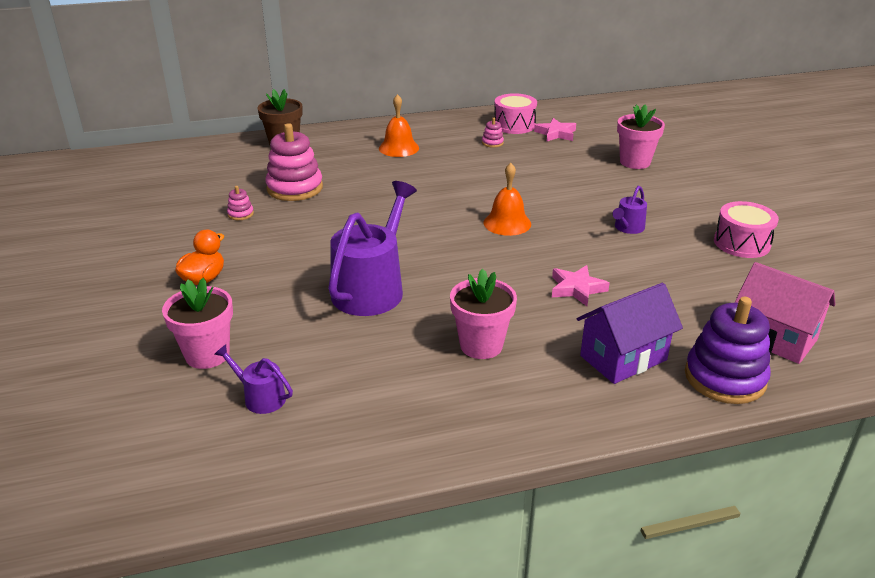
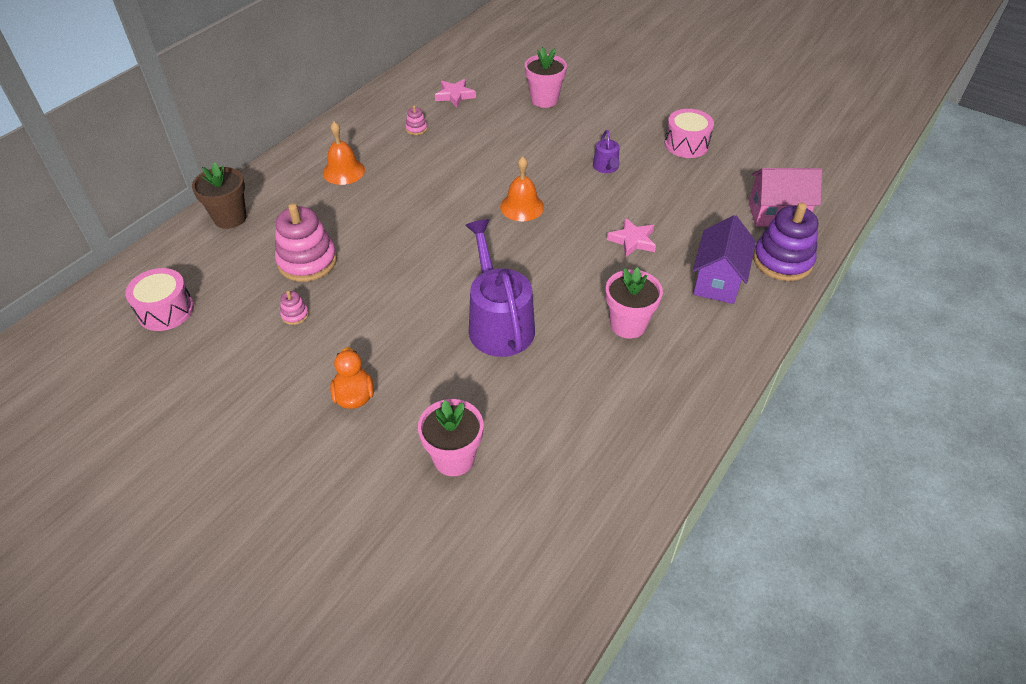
camera: 40 degrees left, 15 degrees up
purple watering can [214,345,293,414] -> none
pink drum [494,93,537,134] -> pink drum moved to [125,268,194,331]

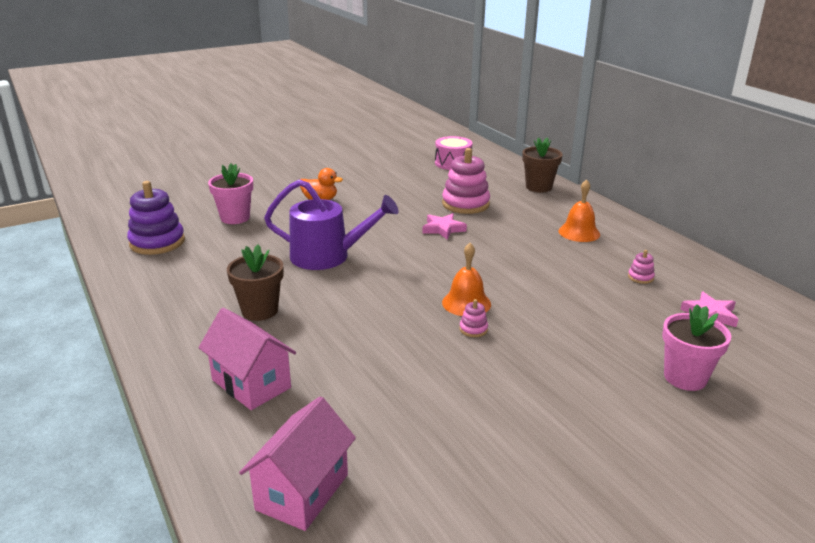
camera: 115 degrees right, 20 degrees down
pink stacking toy [280,291,309,325] -> pink stacking toy moved to [459,299,488,337]
purple watering can [593,130,620,173] -> none
pink flower pot [605,267,663,339] -> brown flower pot [227,245,283,321]
pink star [607,218,656,258] -> pink star moved to [423,213,467,240]
pink drum [664,109,714,158] -> none
purple house [693,215,756,304] -> pink house [198,308,296,410]
purple stacking toy [753,203,818,281] -> purple stacking toy moved to [127,181,185,255]

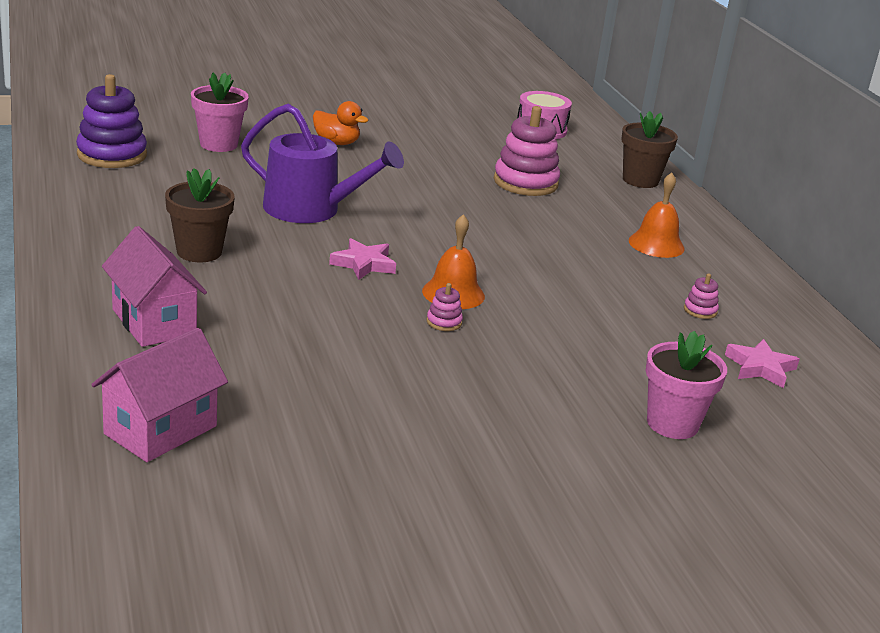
camera: 10 degrees right, 0 degrees up
pink star [423,213,467,240] -> pink star moved to [329,238,396,280]

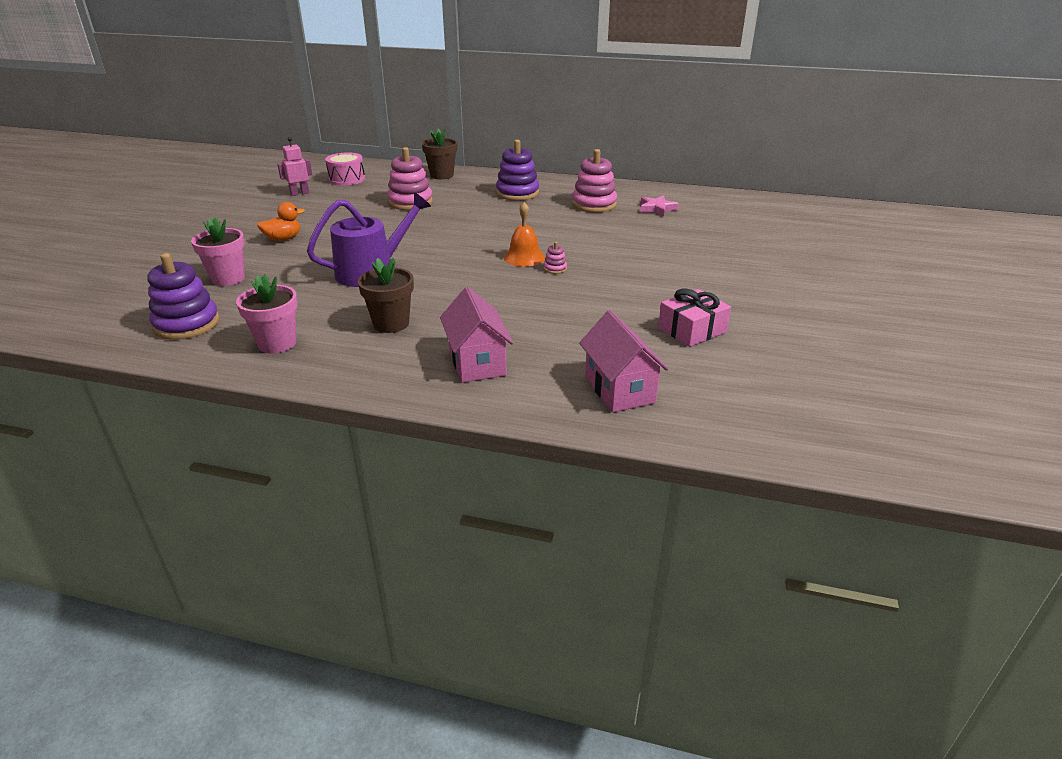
camera: 55 degrees left, 5 degrees up
pink house [102,226,207,347] -> pink house turned 75 degrees clockwise [440,287,513,383]
pink star [329,238,396,280] -> none
orange bell [629,173,685,258] -> purple stacking toy [496,140,539,201]
pink flower pot [645,331,727,439] -> pink flower pot moved to [236,274,298,353]
pink stacking toy [684,273,719,319] -> pink stacking toy [572,149,617,213], size x2.29
none -> pink robot [277,137,312,196]
none -> pink gift [658,288,731,347]

